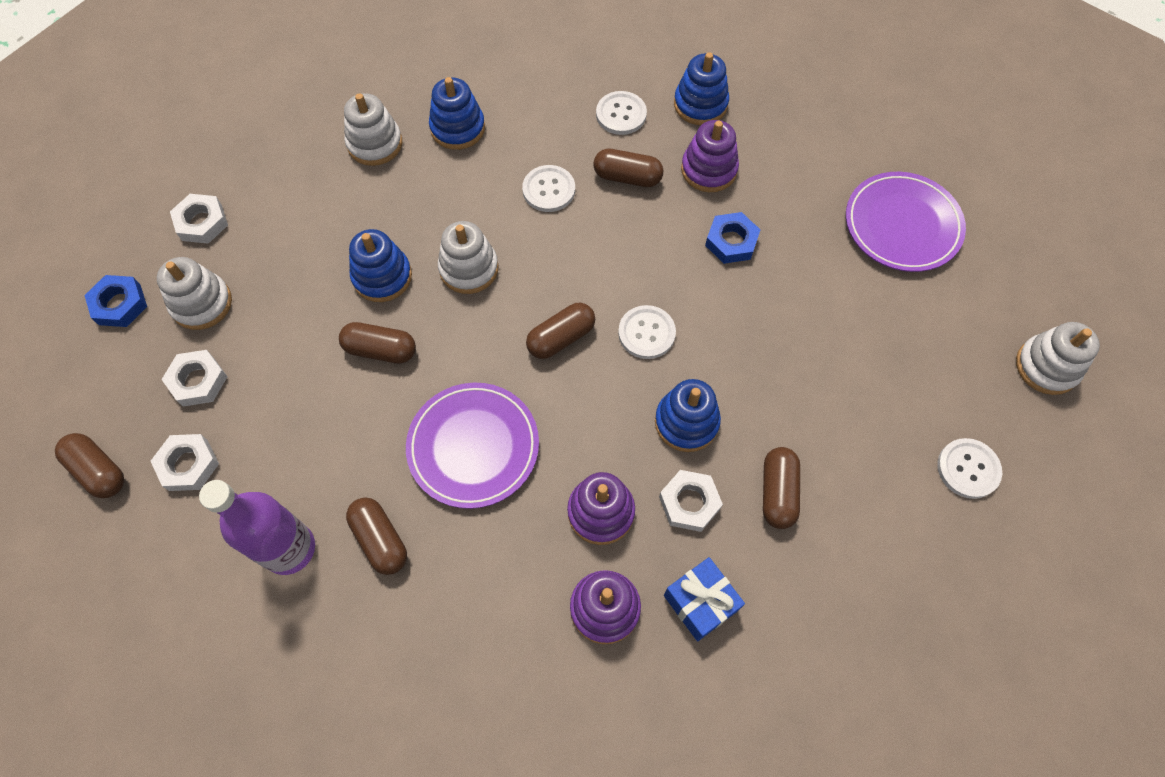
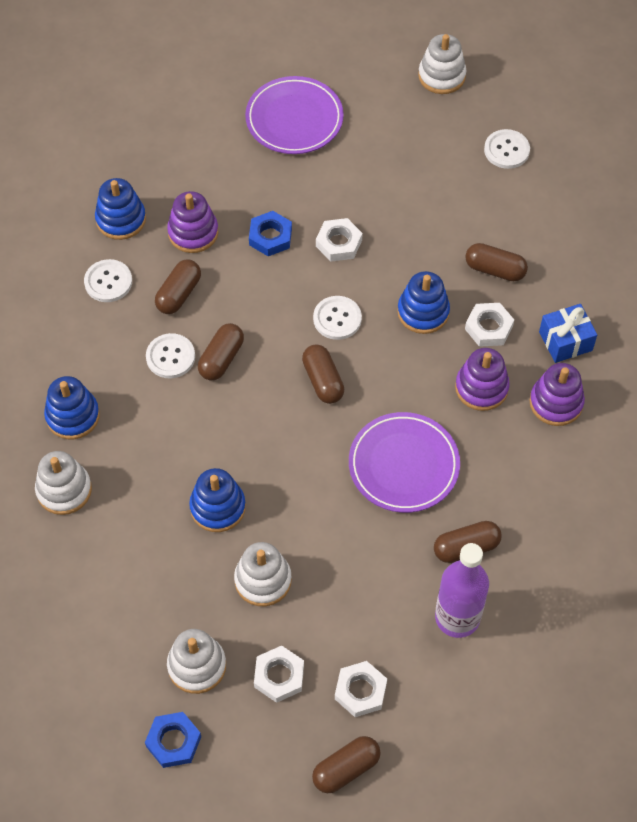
camera: 75 degrees left, 5 degrees down
white nut [170,194,228,244] -> white nut moved to [316,218,363,262]
brown capsule [339,322,416,363] -> brown capsule moved to [198,323,244,381]
white stacking toy [438,221,498,294] -> white stacking toy moved to [234,542,292,606]

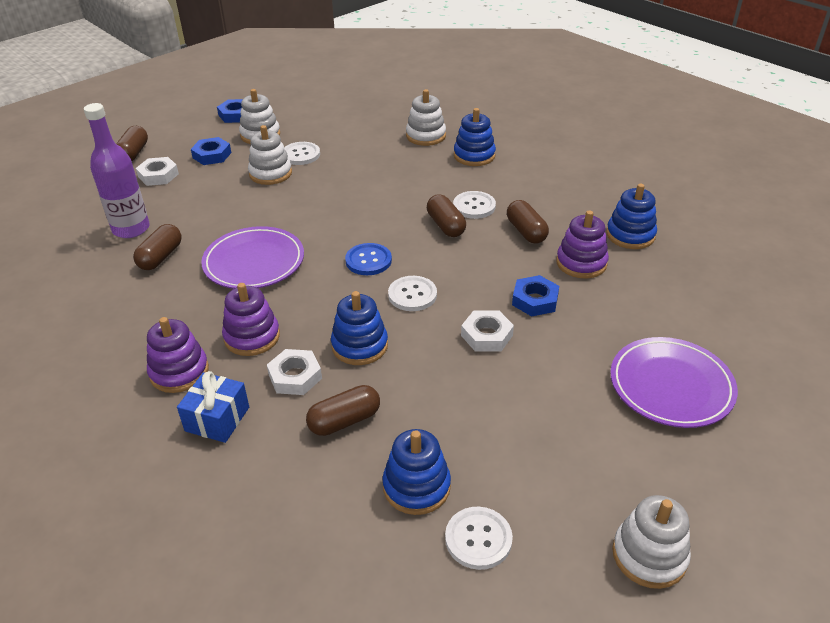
camera: 130 degrees right, 20 degrees down
white button [84,259,132,302] -> white button moved to [284,142,320,165]
blue stacking toy [189,468,246,532] -> blue stacking toy moved to [383,429,451,515]
white nut [254,645,304,703] -> blue nut [191,137,231,165]
brown capsule [302,344,344,404] -> blue button [345,243,392,275]

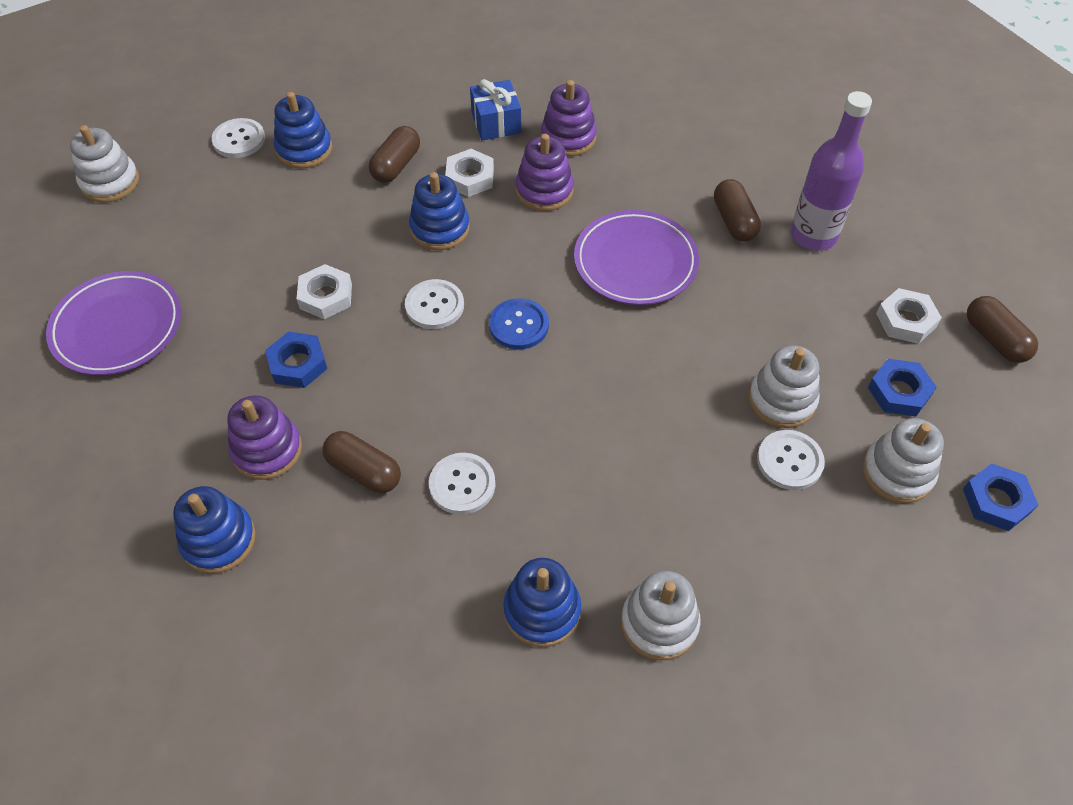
camera: 145 degrees right, 15 degrees up
brown capsule [427,194,466,237] -> none

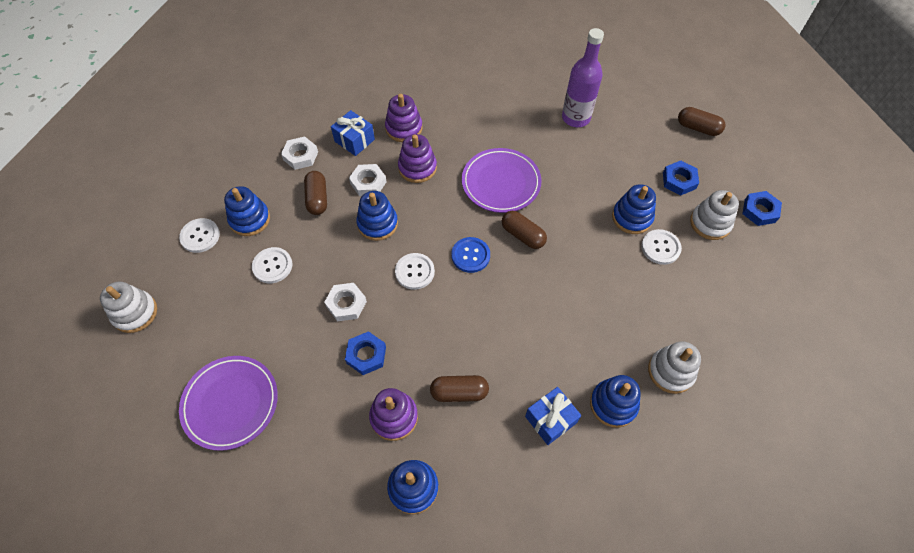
camera: 35 degrees left, 5 degrees up
white button [429,453,496,515] -> white button moved to [252,247,292,284]
brown capsule [714,179,761,241] -> brown capsule moved to [502,211,547,249]
white stacking toy [749,345,820,428] -> blue stacking toy [612,184,656,234]
white nut [876,288,942,344] -> white nut moved to [281,136,318,170]
none -> blue gift [525,387,582,445]

